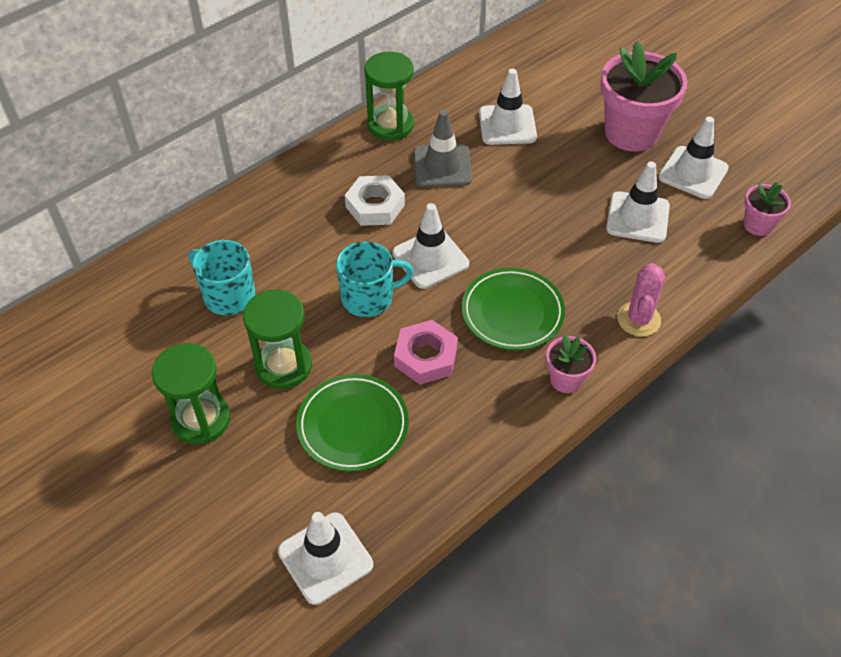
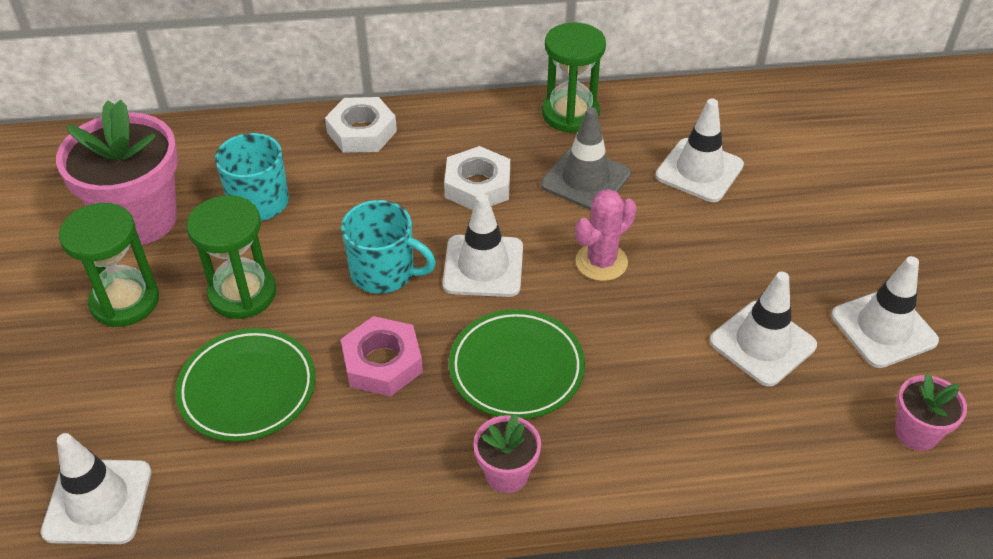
camera: 35 degrees right, 5 degrees down
pink flower pot [601,41,687,152] -> pink flower pot moved to [56,100,178,246]
pink cactus [617,263,665,336] -> pink cactus moved to [575,189,637,281]
none -> white nut [325,97,397,153]

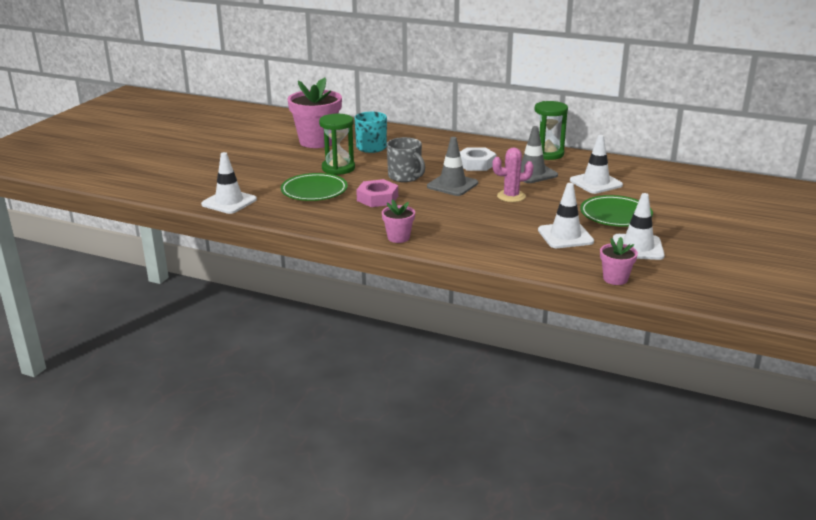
camera: 30 degrees right, 20 degrees down
green hourglass [59,203,159,327] -> none
white nut [325,97,397,153] -> none
turquoise mug [341,200,436,294] -> grey mug [387,137,425,182]
white traffic cone [443,194,523,297] -> grey traffic cone [427,137,478,196]
green plate [449,309,585,419] -> green plate moved to [580,195,653,227]

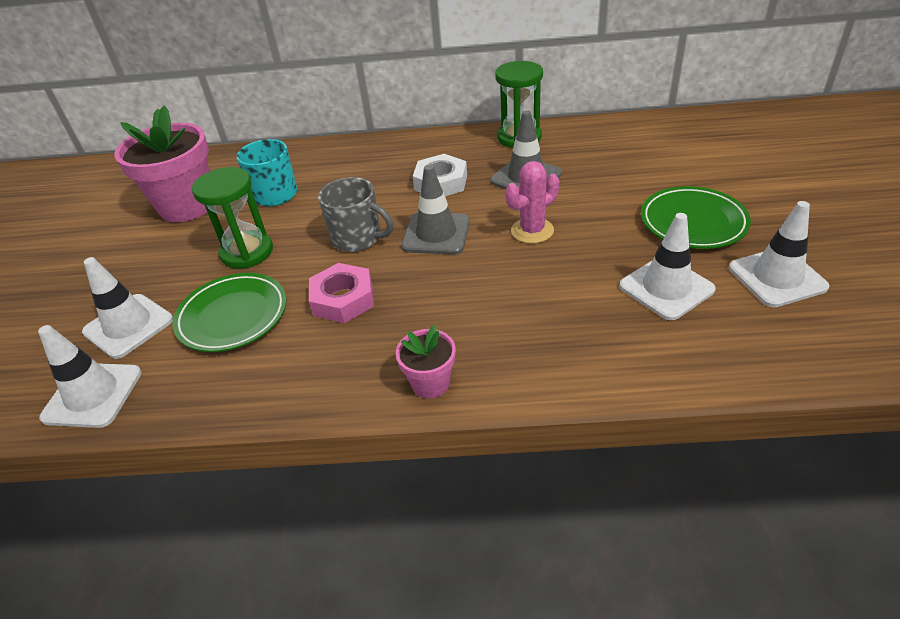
camera: 20 degrees left, 15 degrees up
white traffic cone [570,135,623,194] -> white traffic cone moved to [82,257,173,359]
pink flower pot [600,237,638,285] -> none

